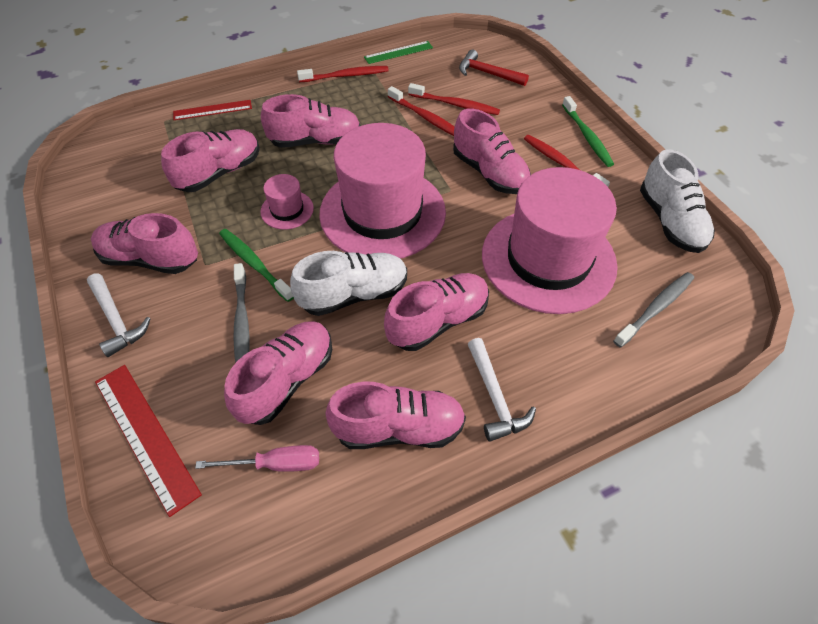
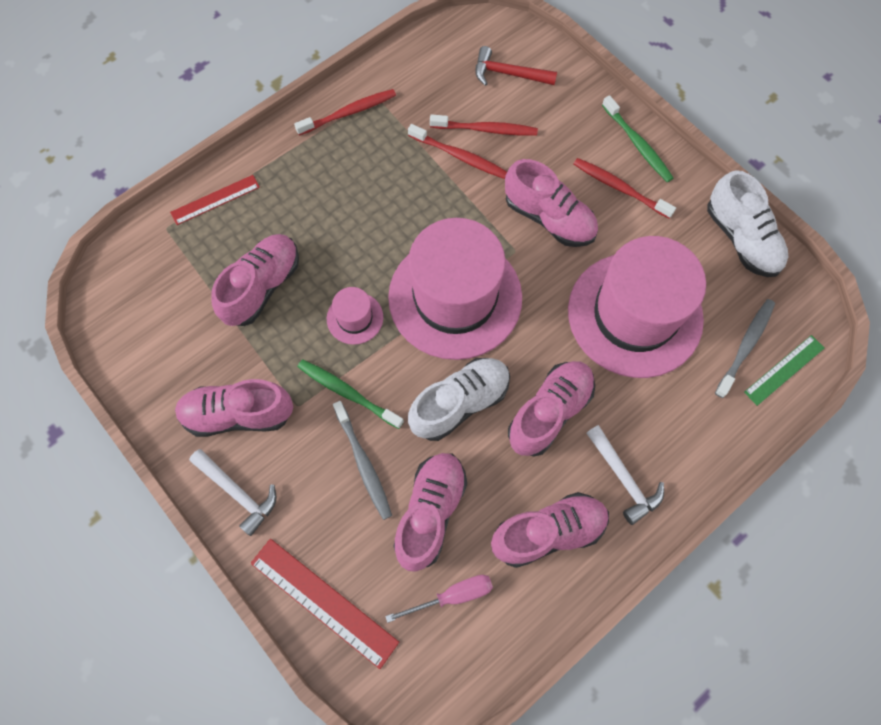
camera: 15 degrees left, 15 degrees up
pink shoe [261,94,361,148] -> none
green ruler [364,41,433,64] -> green ruler moved to [744,335,824,406]

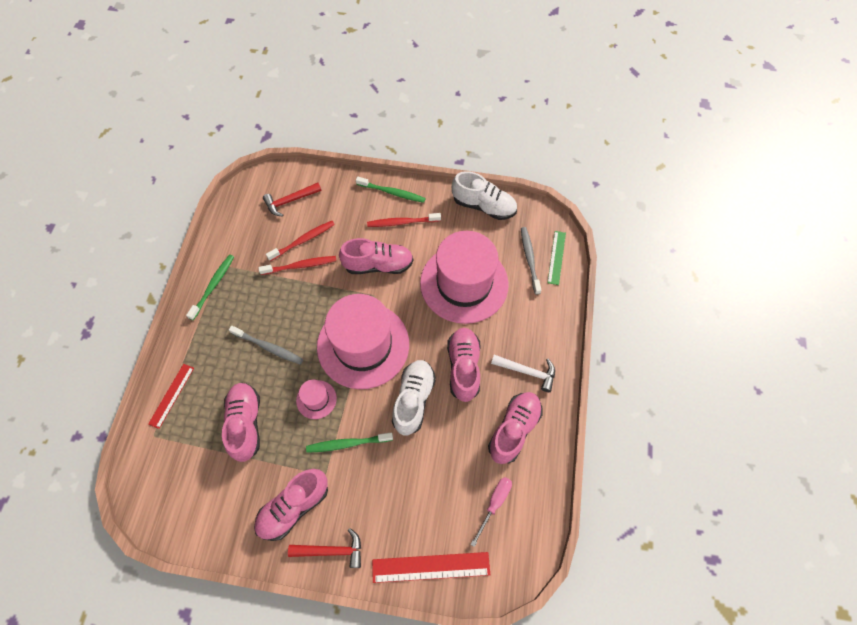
camera: 40 degrees left, 5 degrees down
white hammer [189,449,276,536] -> red hammer [288,528,361,568]
red toothbrush [294,89,396,136] -> green toothbrush [186,254,234,320]
grey toothbrush [333,401,392,520] -> grey toothbrush moved to [229,326,303,364]
pink shoe [394,453,467,572] -> none

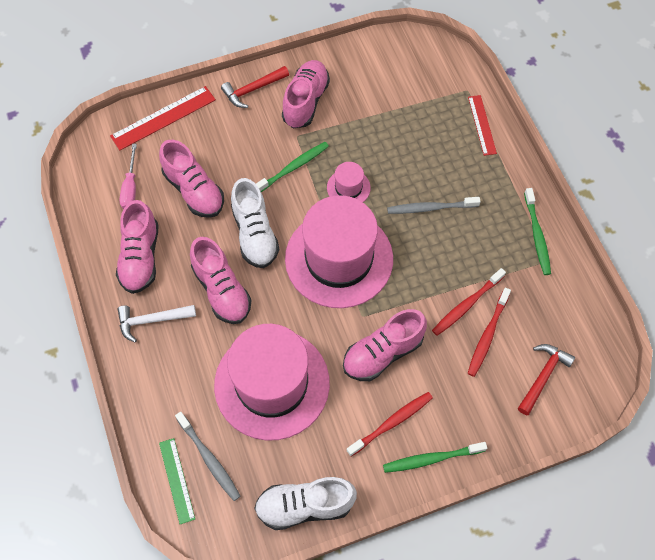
camera: 150 degrees right, 0 degrees up
pink shoe [222,383,260,462] -> pink shoe moved to [159,140,224,218]

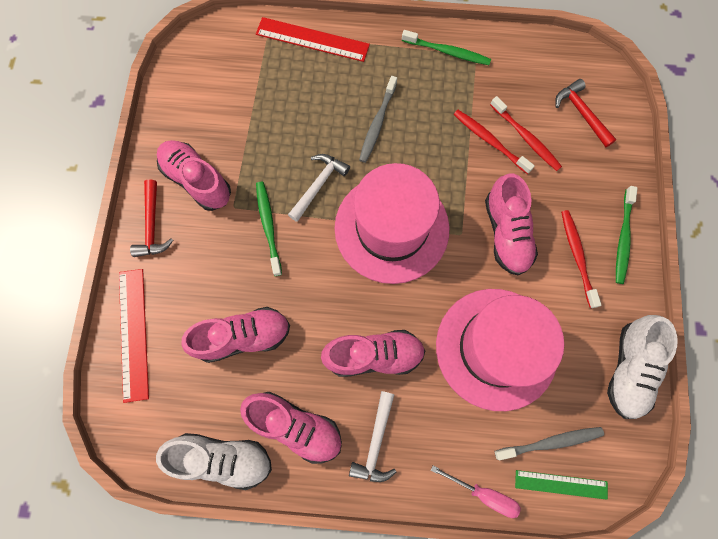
camera: 65 degrees left, 10 degrees up
pink screwdriver [120,144,137,209] -> pink screwdriver moved to [431,465,521,518]
white shoe [231,178,280,268] -> white shoe moved to [156,433,272,490]
pink hat [327,162,371,202] -> white hammer [288,154,350,222]
red toothbrush [432,268,506,336] -> red toothbrush turned 150 degrees clockwise [454,110,535,174]
red ruler [468,95,497,156] -> red ruler [256,17,370,62], size x1.55

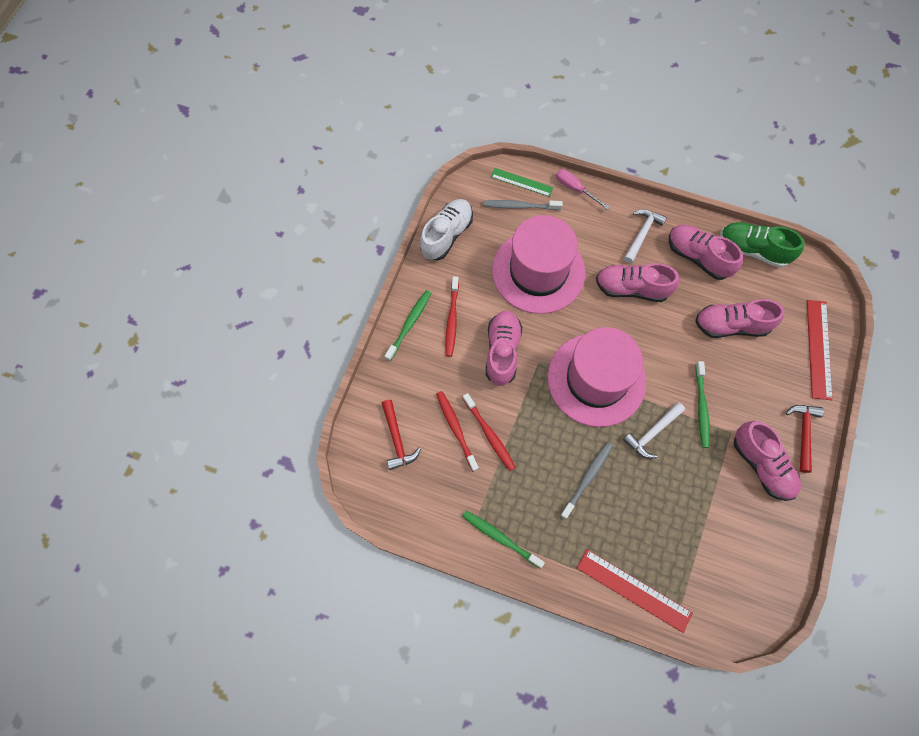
camera: 165 degrees left, 5 degrees down
white shoe [156,433,272,490] -> green shoe [720,222,804,268]

